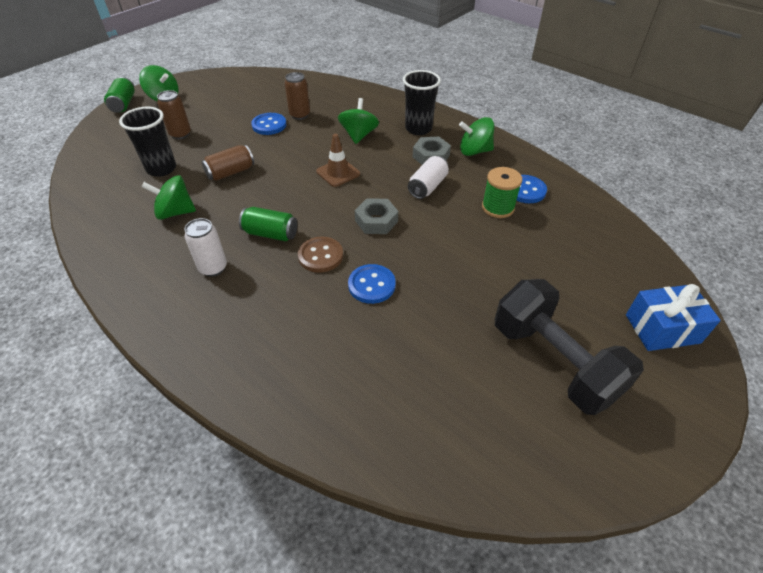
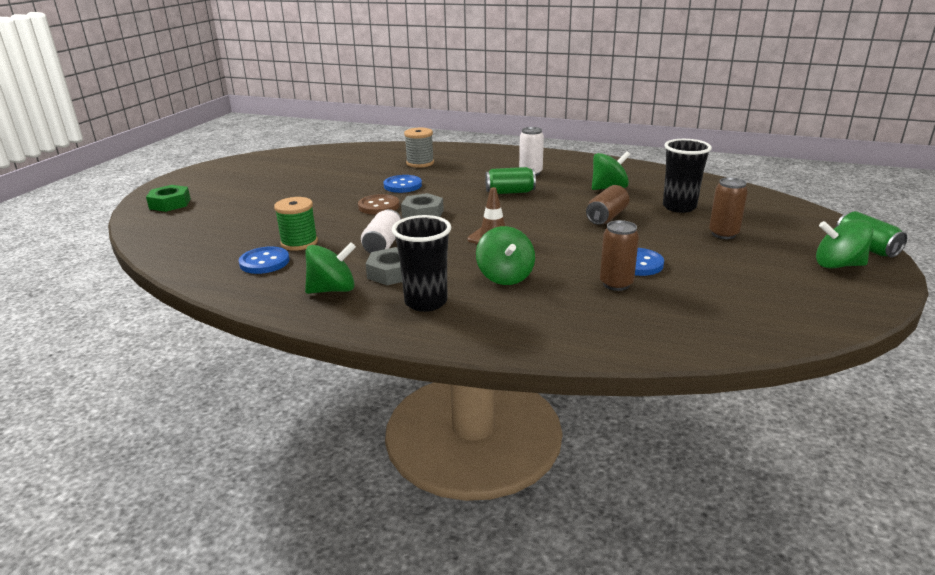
camera: 160 degrees right, 20 degrees down
brown button [298,237,343,273] -> brown button moved to [358,194,400,215]
black dumbbell [495,279,644,415] -> none
blue gift [626,284,721,351] -> green nut [146,185,191,212]
none -> grey spool [404,128,434,168]

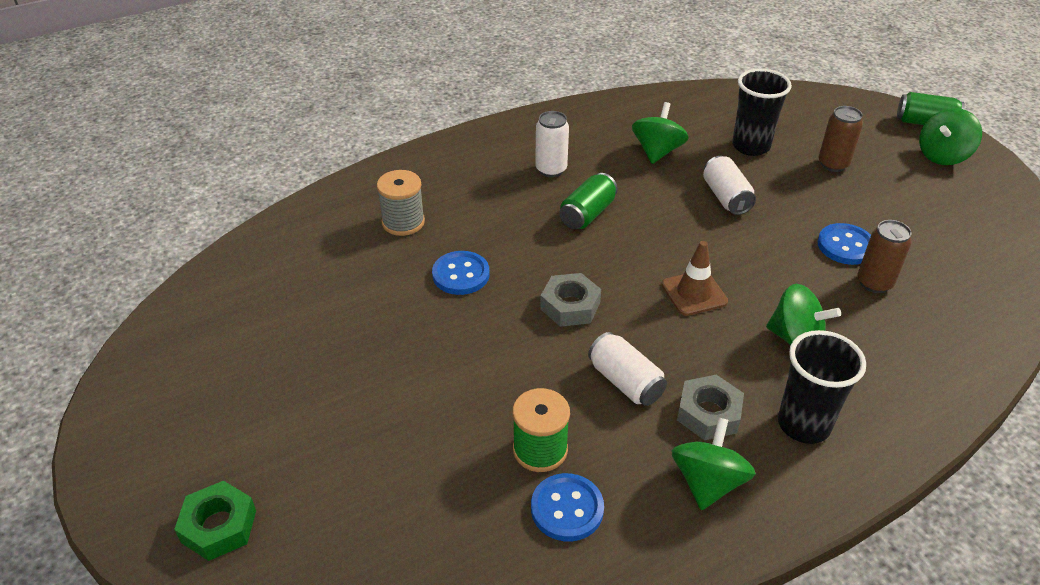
camera: 50 degrees left, 15 degrees up
brown button [358,194,400,215] -> none
brown can [586,185,629,225] -> white can [703,156,756,215]

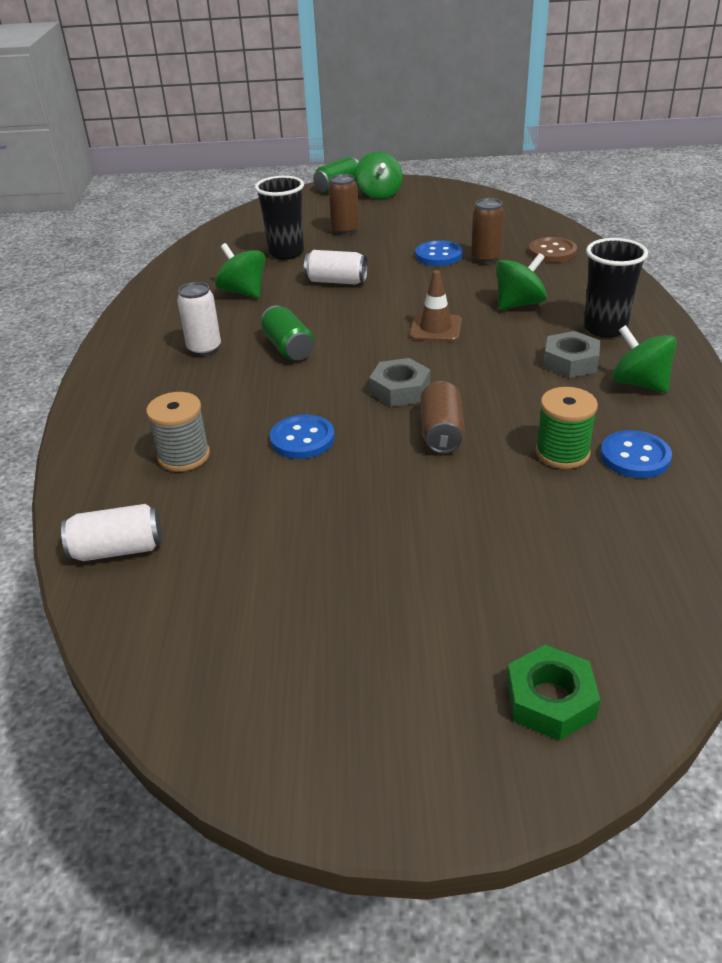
camera: 60 degrees left, 5 degrees down
white can [588,332,667,406] -> white can moved to [61,504,162,561]
none -> brown can [420,381,465,453]
none -> brown button [528,237,577,263]

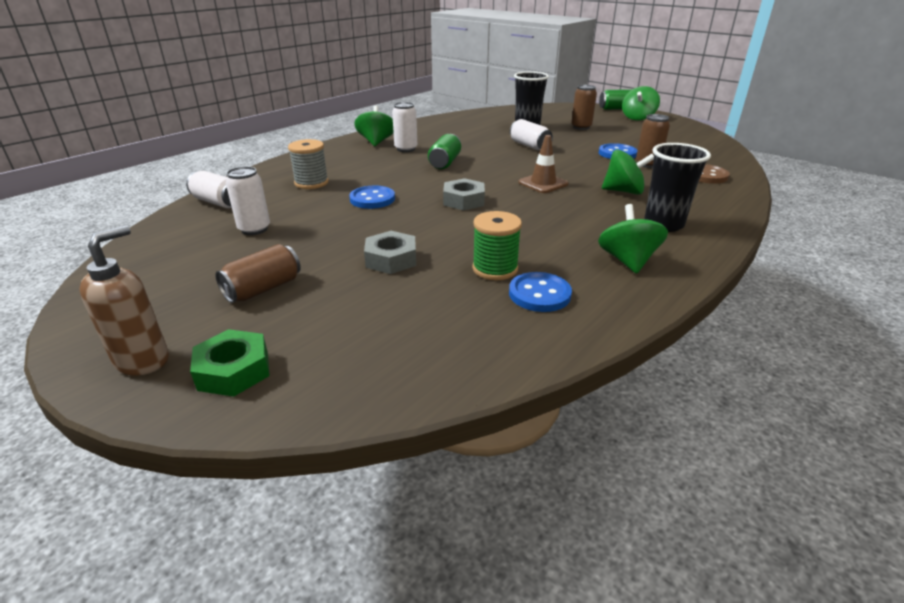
camera: 40 degrees right, 5 degrees down
green spinning top [215,243,266,298] -> green spinning top moved to [354,106,394,146]
brown can [420,381,465,453] -> brown can moved to [215,244,301,303]
grey nut [544,331,600,378] -> grey nut moved to [364,231,416,274]
none -> brown soap dispenser [79,225,169,375]
none -> white can [226,166,270,235]

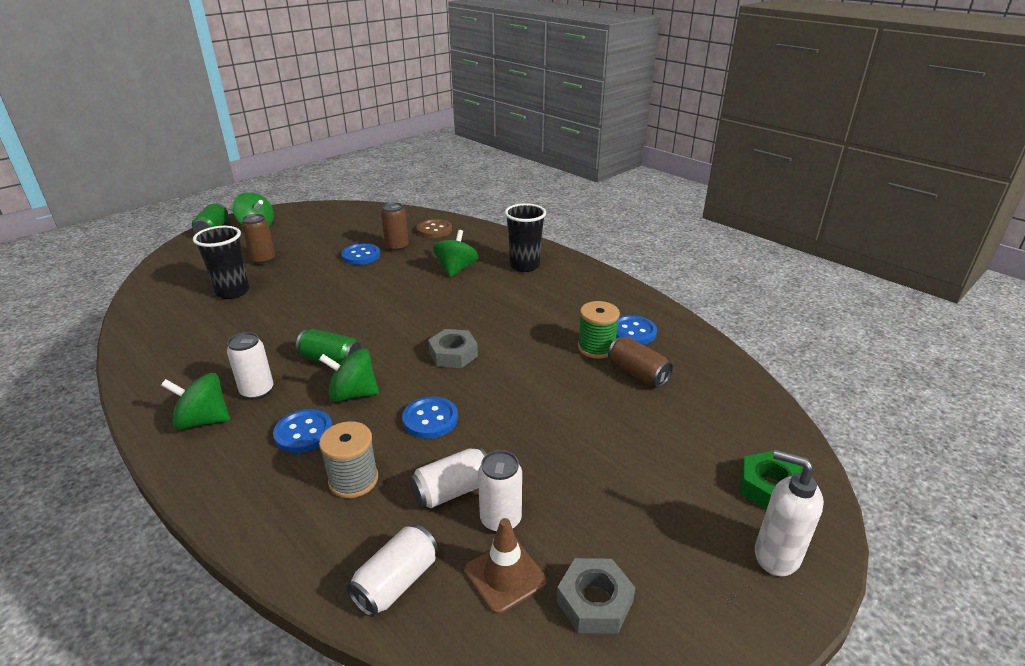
camera: 85 degrees left, 0 degrees up
brown soap dispenser [79,225,169,375] -> white soap dispenser [755,449,824,576]
brown can [215,244,301,303] -> brown can moved to [608,336,673,388]
grey nut [364,231,416,274] -> grey nut moved to [557,558,635,634]
white can [510,119,553,150] -> white can moved to [410,447,487,508]
brown traffic cone [518,135,568,193] -> brown traffic cone moved to [465,518,547,614]
green spinning top [598,204,668,274] -> green spinning top moved to [319,349,379,402]
none -> blue button [273,409,332,453]

